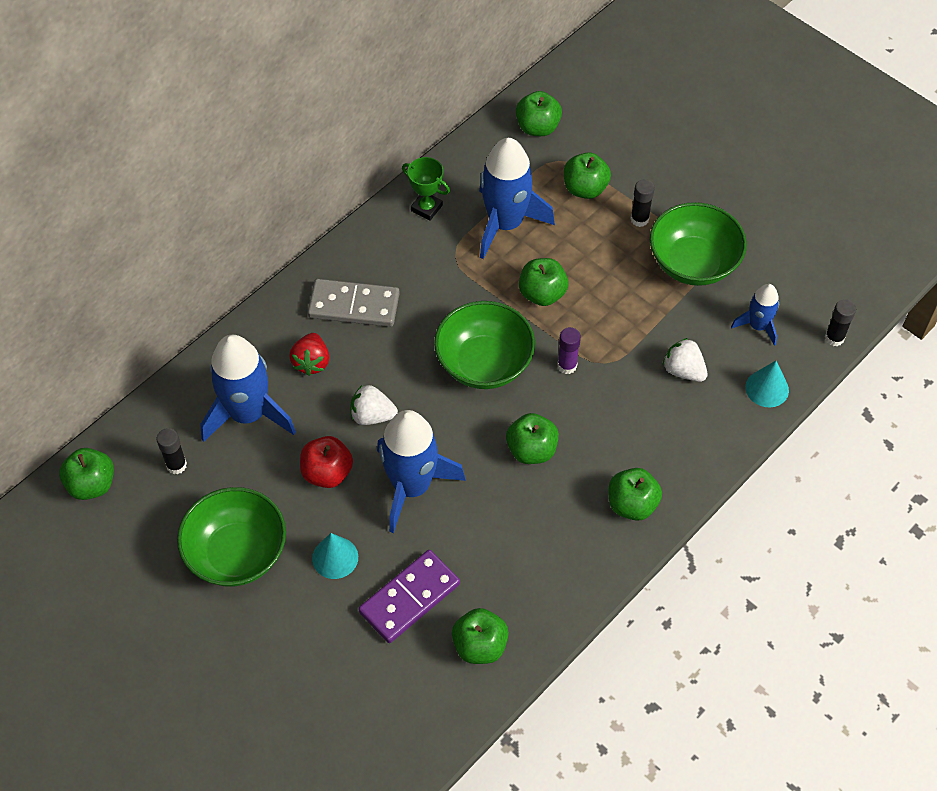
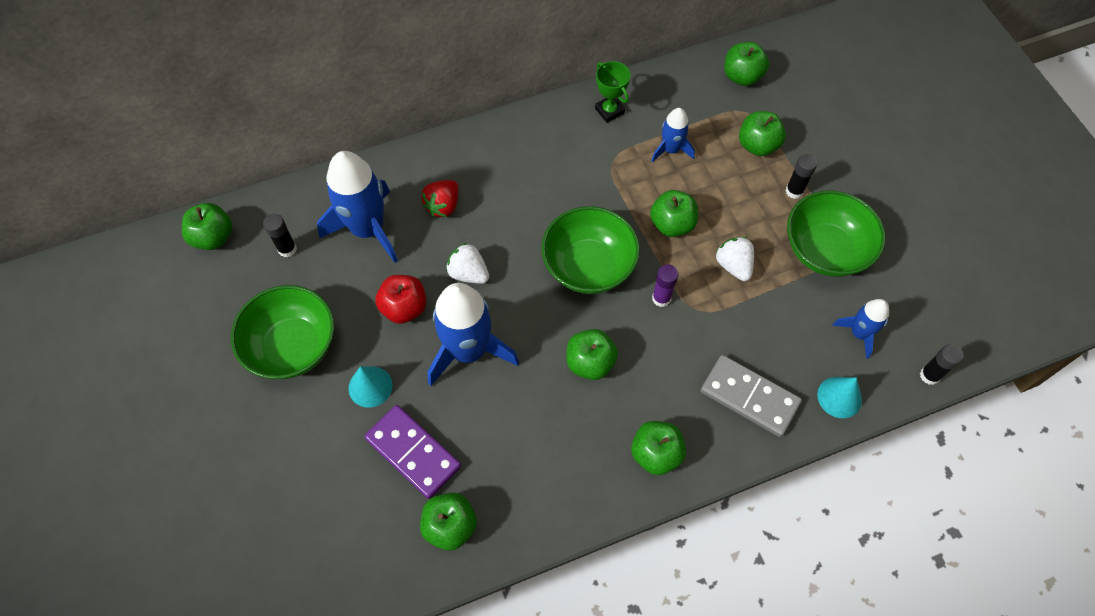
camera: 25 degrees right, 5 degrees up
grey domino [308,279,400,327] -> grey domino moved to [701,355,802,437]
purple domino [358,550,460,643] -> purple domino turned 60 degrees clockwise [364,405,461,499]
blue rocket [479,138,555,259] -> blue rocket [651,108,695,162], size x0.53
white strawberry [663,338,708,382] -> white strawberry moved to [715,237,754,281]

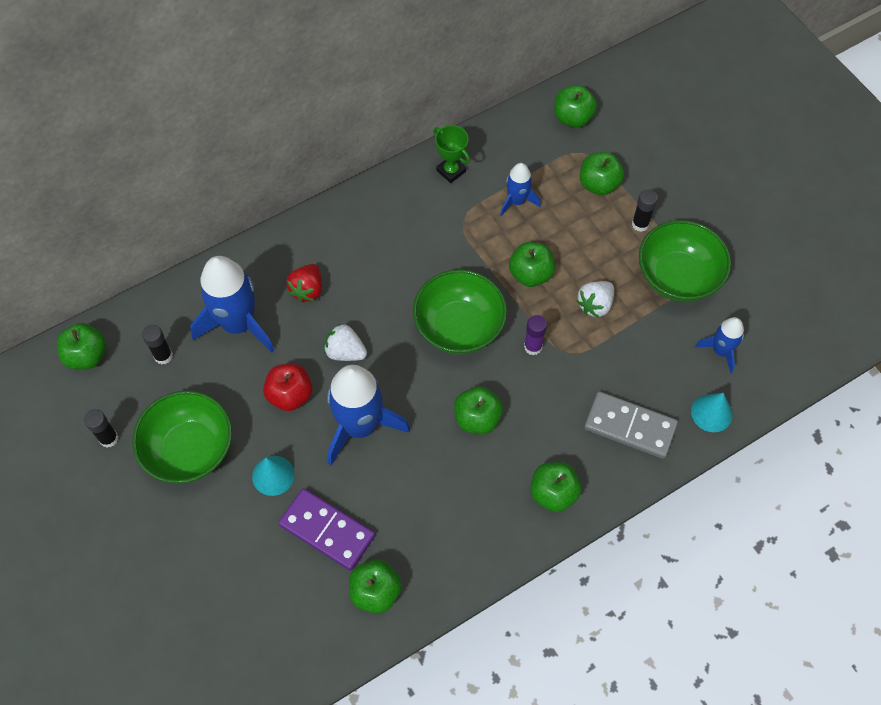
camera: 10 degrees left, 0 degrees up
white strawberry [715,237,754,281] -> white strawberry turned 105 degrees counterclockwise [576,281,614,318]
black glue stick [920,344,963,385] -> black glue stick moved to [84,409,118,448]

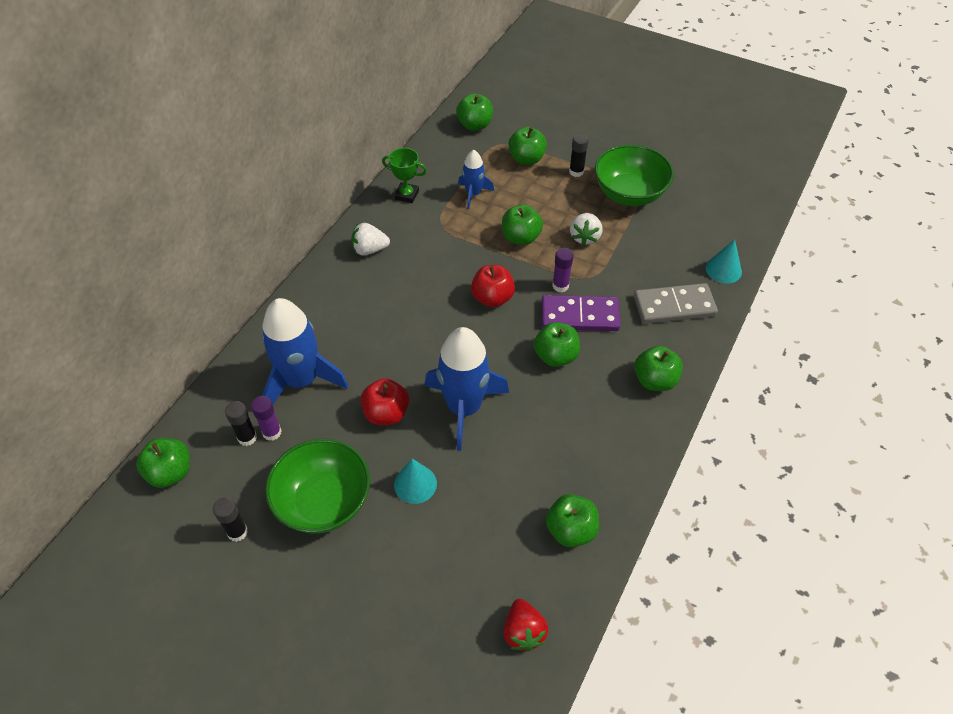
camera: 30 degrees left, 10 degrees down
purple domino [278,488,375,571] -> purple domino moved to [542,295,620,331]
red strawberry [286,264,322,302] -> red strawberry moved to [503,599,548,652]
white strawberry [324,323,367,361] -> white strawberry moved to [351,223,390,256]
green bowl [413,270,507,354] -> red apple [471,265,515,307]
blue rocket [695,317,744,373] -> none
none -> purple glue stick [251,396,282,441]

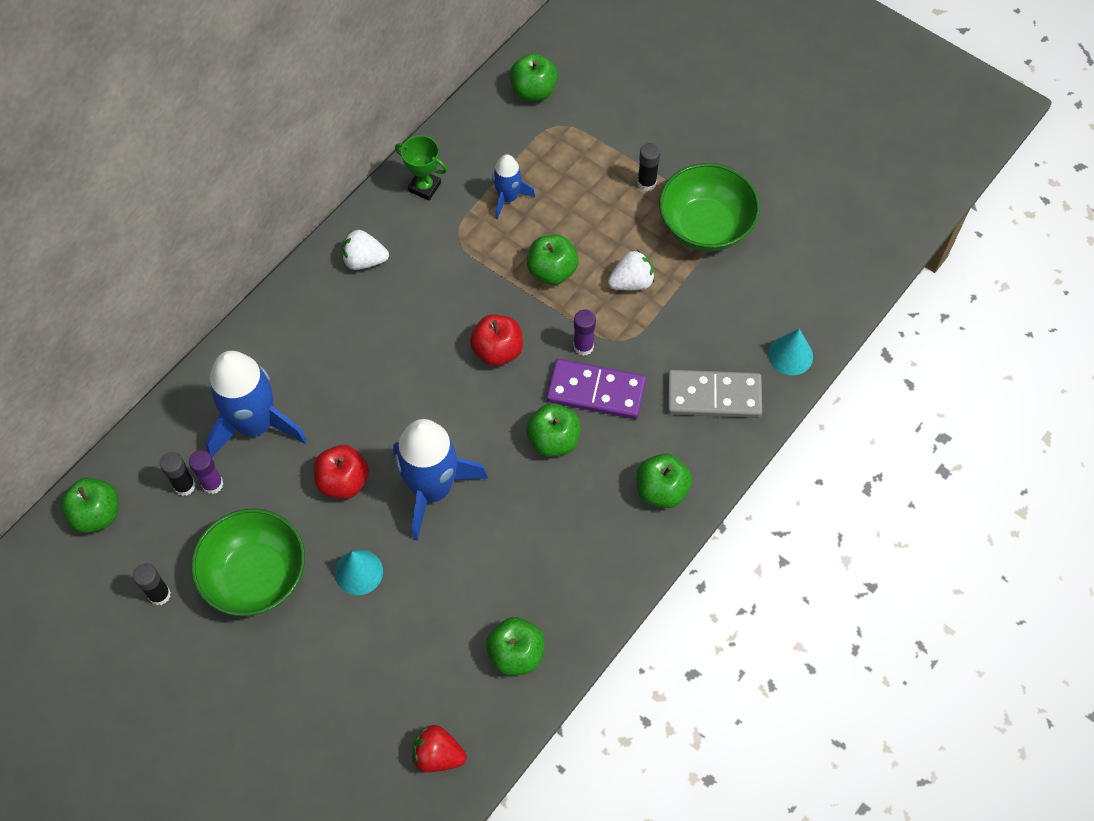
camera: 10 degrees right, 10 degrees up
red strawberry [503,599,548,652] -> red strawberry turned 105 degrees clockwise [412,725,467,772]
green apple [508,127,547,165] -> none
white strawberry [570,213,602,246] -> white strawberry turned 135 degrees counterclockwise [608,250,655,290]

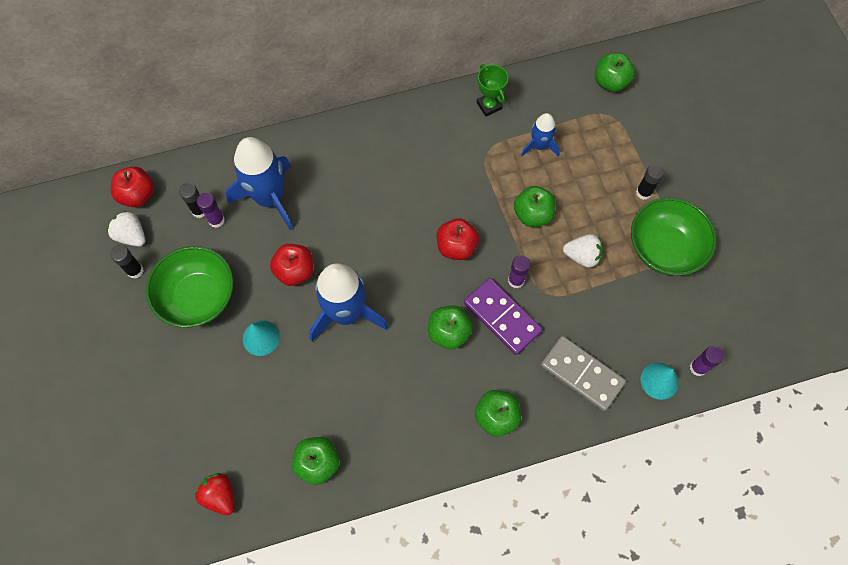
camera: 35 degrees right, 5 degrees up
green apple [60,478,119,533] -> red apple [111,166,154,207]
white strawberry [342,230,389,270] -> white strawberry moved to [107,211,145,246]
none -> purple glue stick [690,346,724,376]

